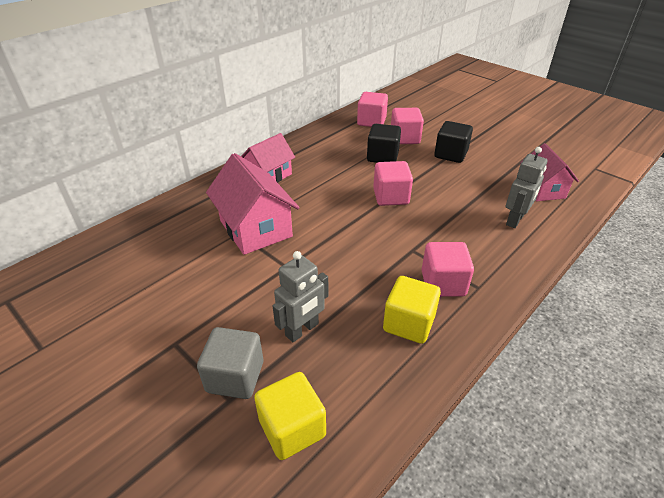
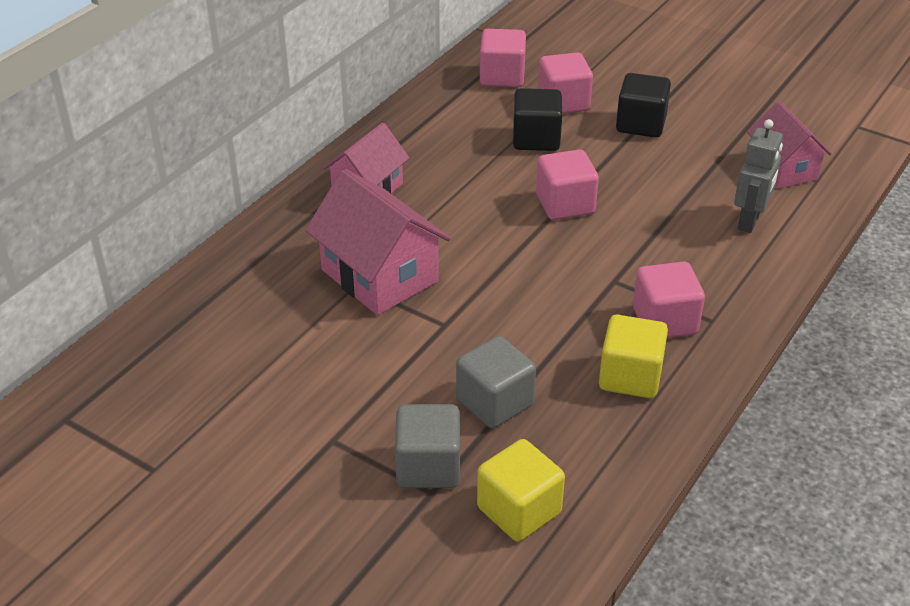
camera: 10 degrees left, 0 degrees up
grey robot [273,251,328,342] -> grey cube [456,336,536,428]

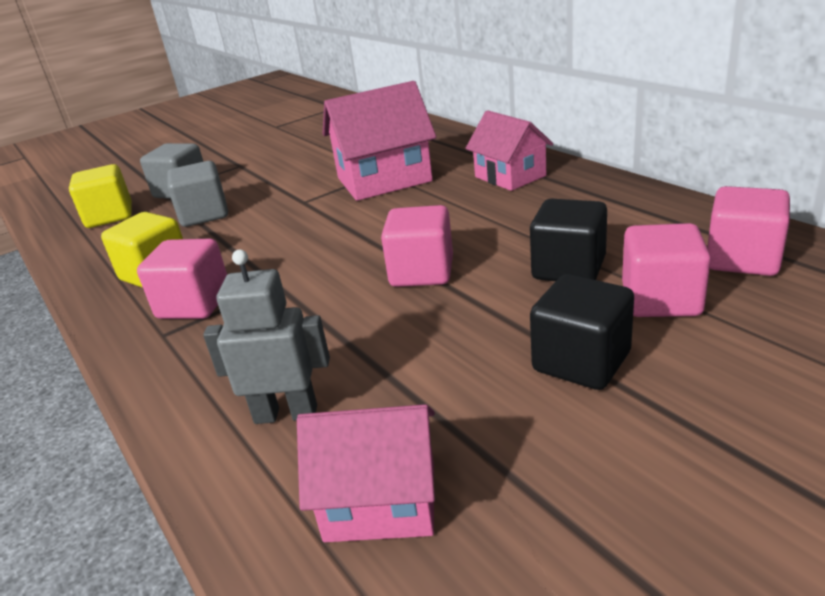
camera: 115 degrees right, 10 degrees down
grey robot [734,119,783,233] -> grey robot turned 135 degrees clockwise [203,250,330,424]

